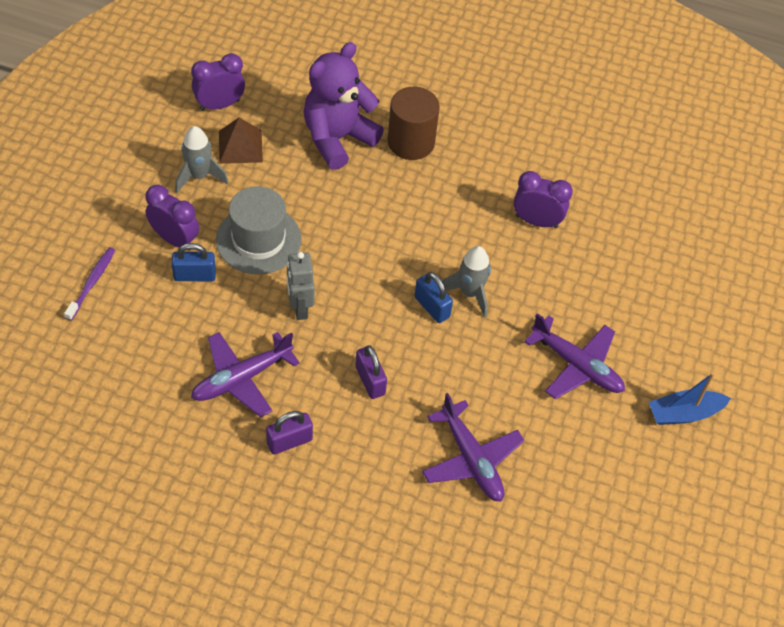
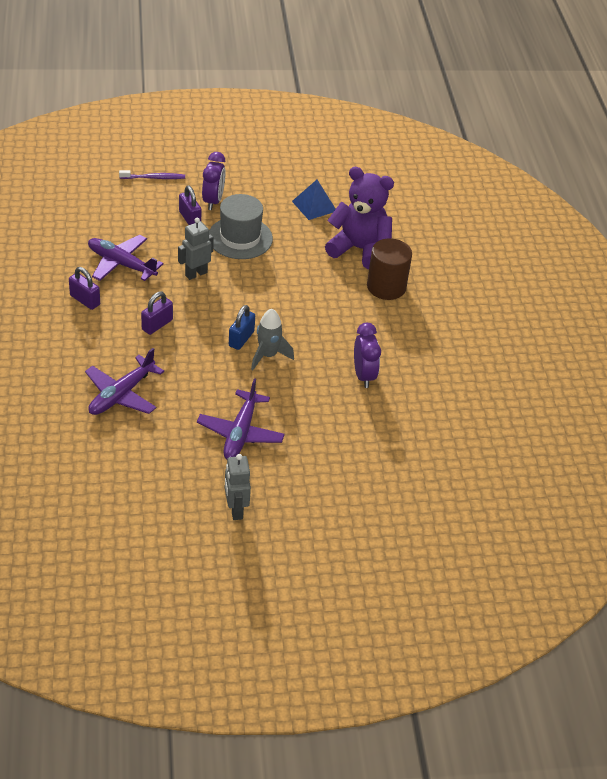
camera: 65 degrees right, 10 degrees down
blue padlock [171,243,216,281] -> purple padlock [179,186,201,225]
grey rocket [175,126,229,193] -> none
purple clock [191,53,245,111] -> none
brown pyramid [219,118,263,164] -> blue pyramid [292,180,336,220]
blue boat [649,372,731,425] -> grey robot [225,454,251,520]

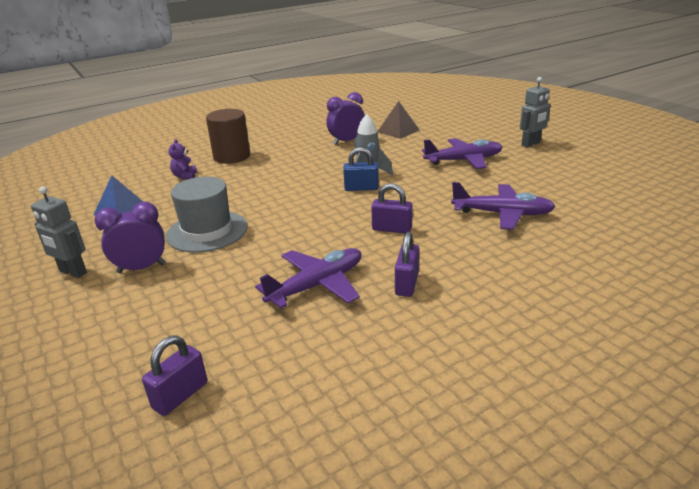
camera: 110 degrees left, 15 degrees down
purple plane [88,235,164,281] -> purple plane turned 135 degrees counterclockwise [255,248,361,309]
purple toothbrush [119,170,185,179] -> none
grey robot [178,218,214,280] -> grey robot moved to [31,186,87,278]
purple padlock [179,186,201,225] -> purple padlock moved to [142,335,207,416]
purple teddy bear [325,167,394,269] -> purple teddy bear [168,139,197,180], size x0.41
none -> brown pyramid [377,101,419,139]

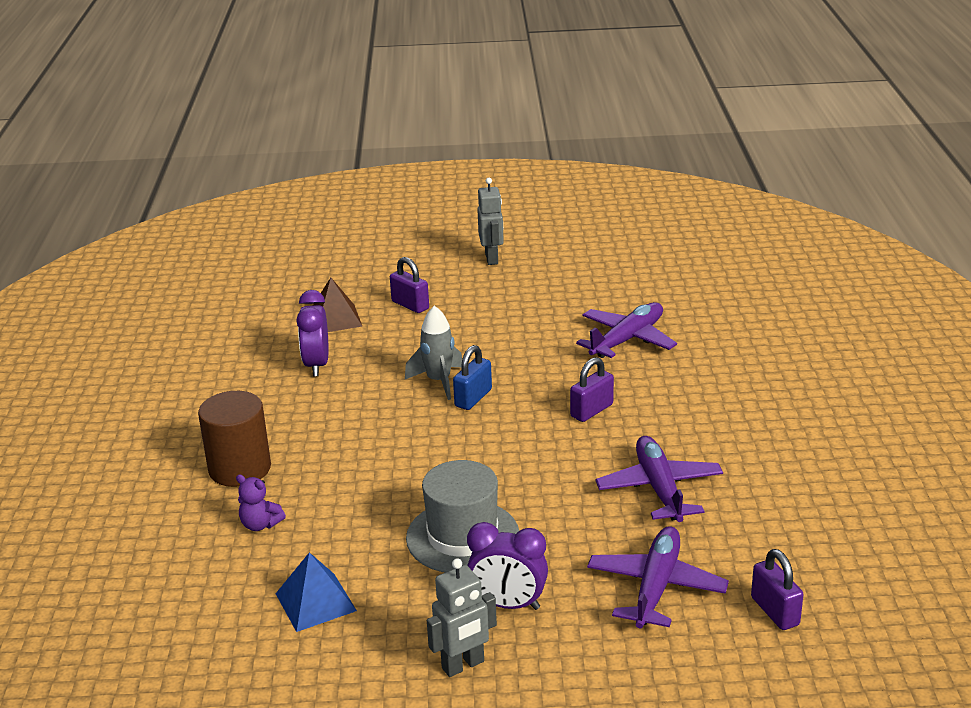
camera: 60 degrees left, 0 degrees up
purple clock [95,202,165,273] -> purple clock turned 90 degrees counterclockwise [467,522,548,610]
purple padlock [395,232,419,297] -> purple padlock moved to [390,257,429,313]
purple plane [422,138,503,169] -> purple plane moved to [587,526,729,628]

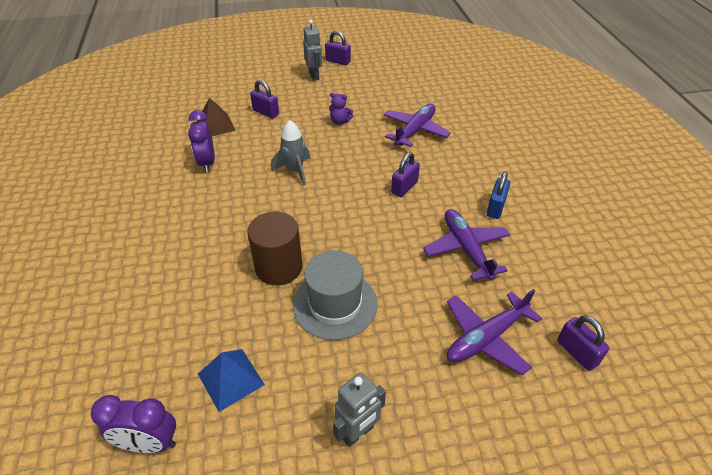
camera: 10 degrees left, 15 degrees up
brown cylinder [198,391,271,487] -> brown cylinder moved to [247,211,303,285]
purple teddy bear [236,474,286,531] -> purple teddy bear moved to [329,93,353,125]
blue padlock [453,345,492,410] -> blue padlock moved to [487,172,510,219]
purple clock [467,522,548,610] -> purple clock moved to [91,395,176,453]
purple plane [587,526,729,628] -> purple plane turned 135 degrees counterclockwise [447,289,542,375]
none -> purple padlock [325,31,351,65]

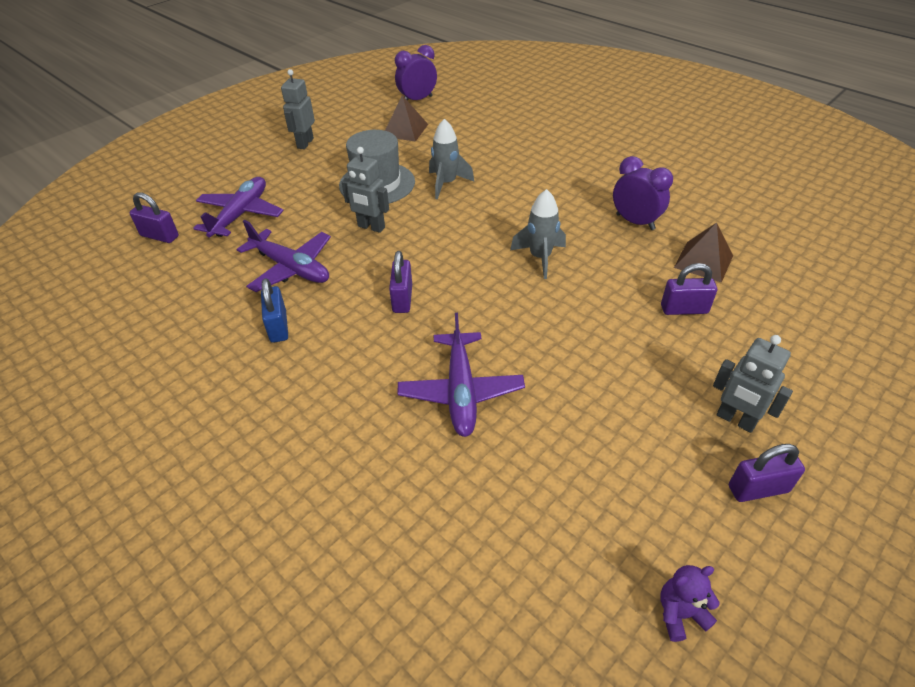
camera: 145 degrees right, 0 degrees up
blue pyramid [198,349,265,412] -> brown pyramid [385,95,428,142]
brown cylinder [247,211,303,285] -> grey rocket [429,119,474,199]
purple teddy bear [329,93,353,125] -> purple teddy bear moved to [660,565,720,642]
none -> grey robot [342,147,389,233]

